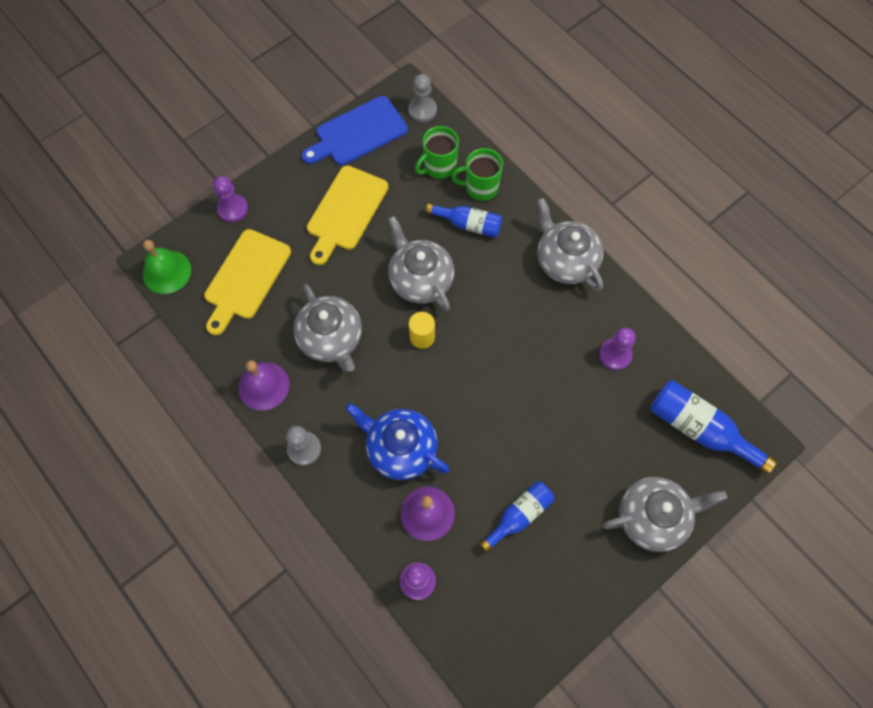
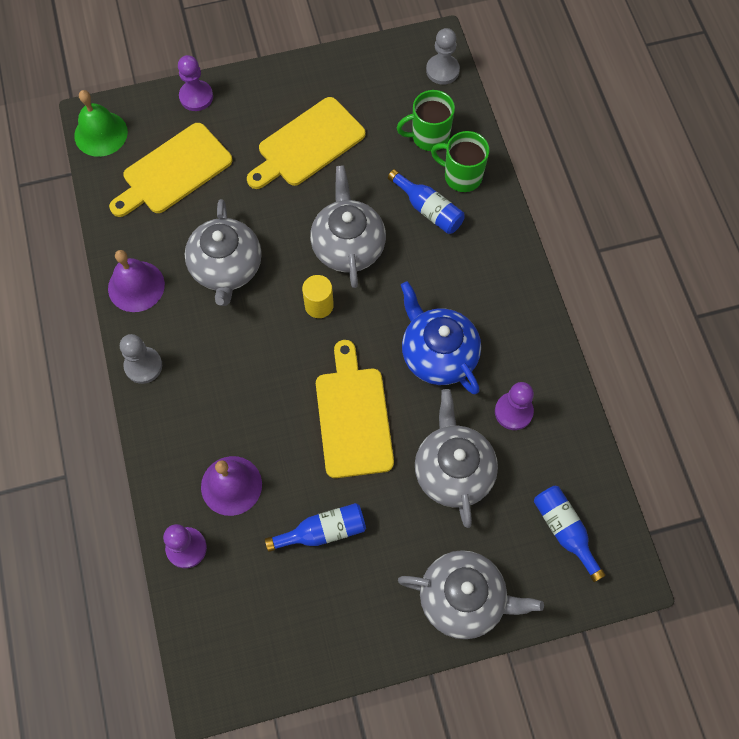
camera: 25 degrees right, 0 degrees up
blue cutting board [301,96,408,165] -> none
blue teapot [345,403,450,480] -> blue teapot moved to [401,281,481,394]
grey teapot [537,198,604,291] -> grey teapot moved to [415,389,498,528]
blue bottle [650,380,777,474] -> blue bottle [534,486,606,582], size x0.66
none -> yellow cutting board [316,340,394,478]

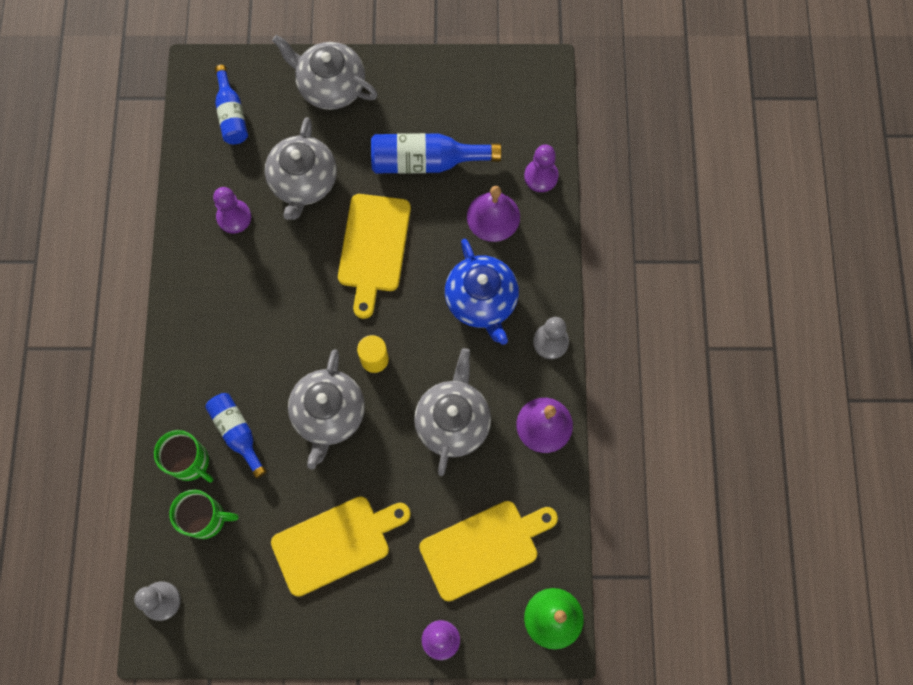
camera: 165 degrees left, 5 degrees up
blue bottle [265,503,366,552] -> blue bottle [371,133,501,174], size x1.52
blue teapot [401,281,481,394] -> blue teapot moved to [445,239,519,345]

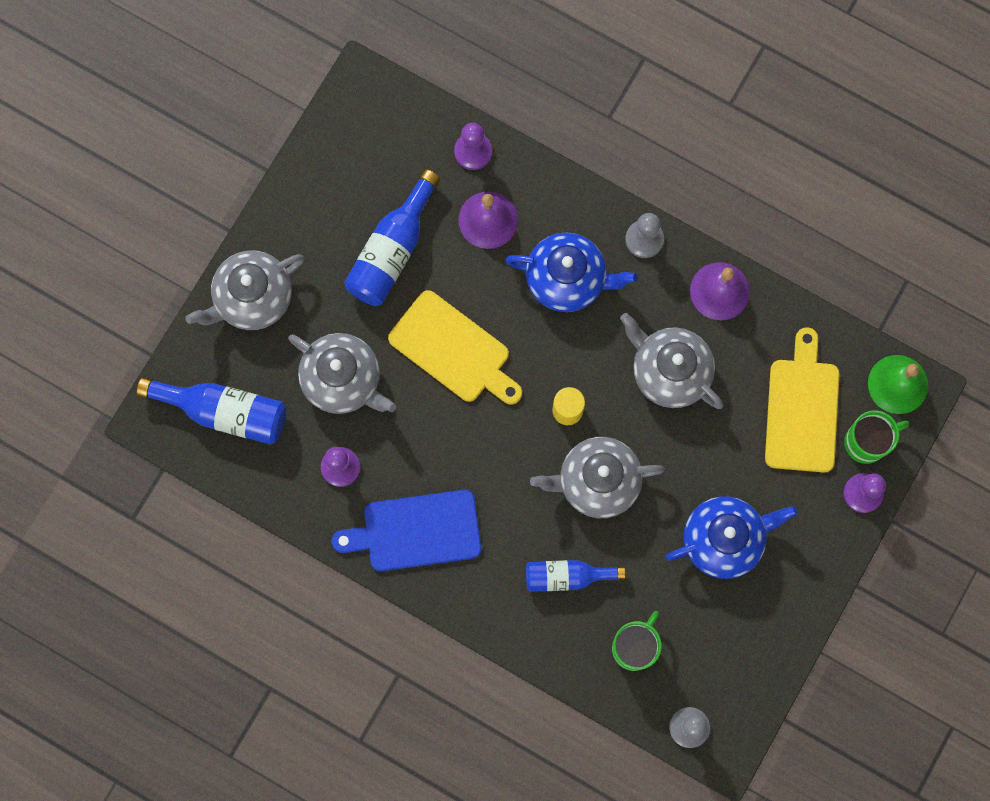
camera: 60 degrees left, 5 degrees up
green mug [154,430,213,483] -> green mug moved to [844,410,909,464]
blue bottle [215,65,248,144] -> blue bottle [137,377,286,445], size x1.52
yellow cutting board [271,496,411,597] -> blue teapot [665,496,798,579]
grey teapot [288,349,365,469] -> grey teapot turned 135 degrees clockwise [530,437,665,518]
none -> blue cutting board [332,490,481,571]

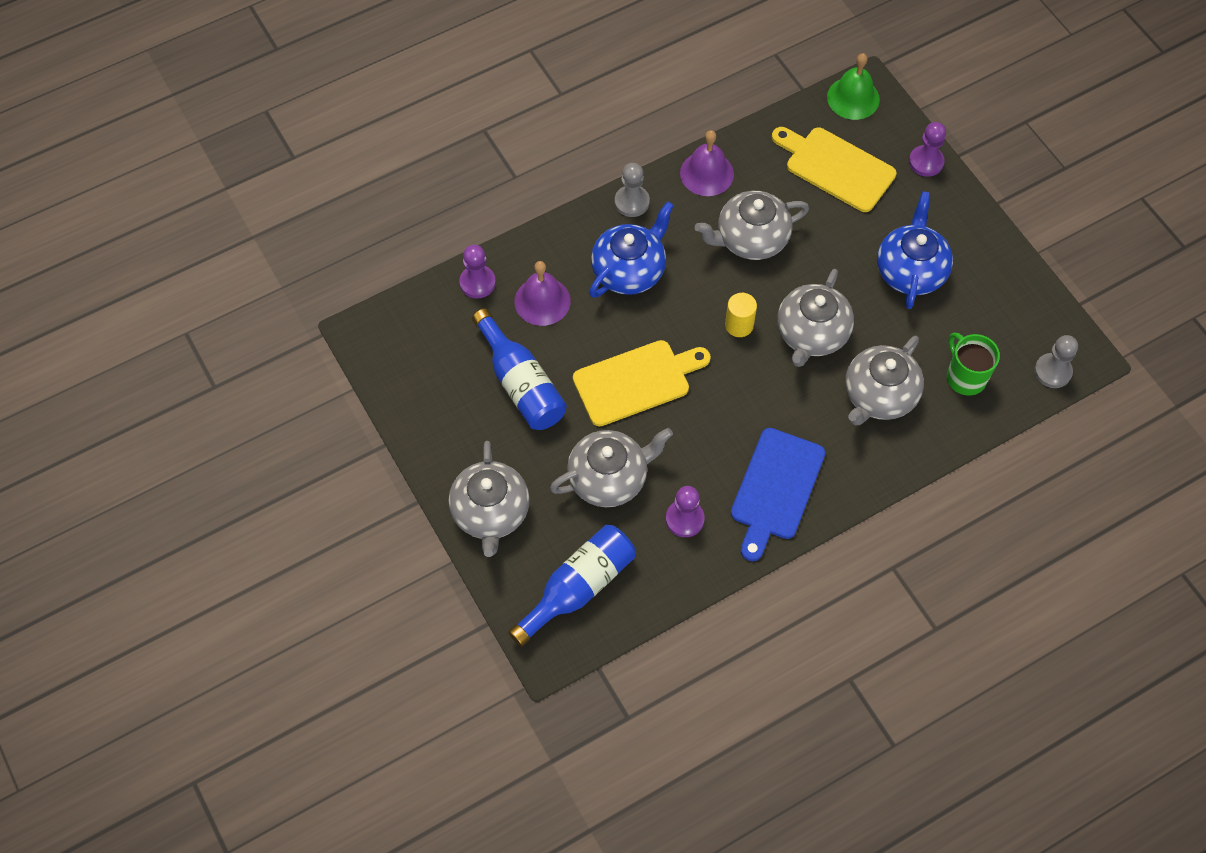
camera: 60 degrees left, 15 degrees down
blue bottle [526,560,626,592] -> grey teapot [845,336,924,426]
green mug [844,410,909,464] -> none

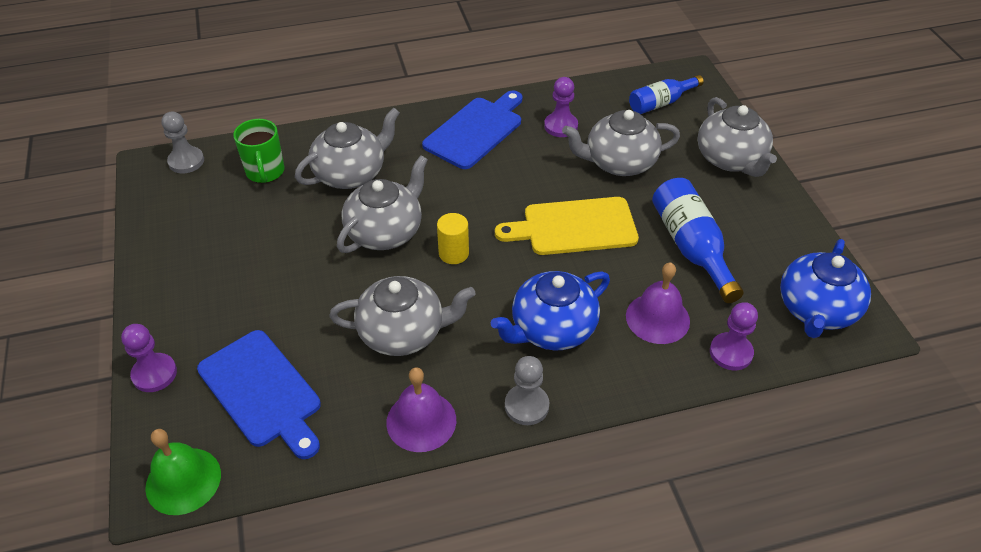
camera: 165 degrees left, 15 degrees down
grey teapot [449,441,530,557] -> grey teapot turned 150 degrees clockwise [697,97,777,177]
blue bottle [508,525,636,647] -> blue bottle [629,75,704,114], size x0.66
yellow cutting board [772,127,896,212] -> blue cutting board [197,330,321,459]
blue teapot [877,191,953,309] -> blue teapot moved to [780,239,871,338]

